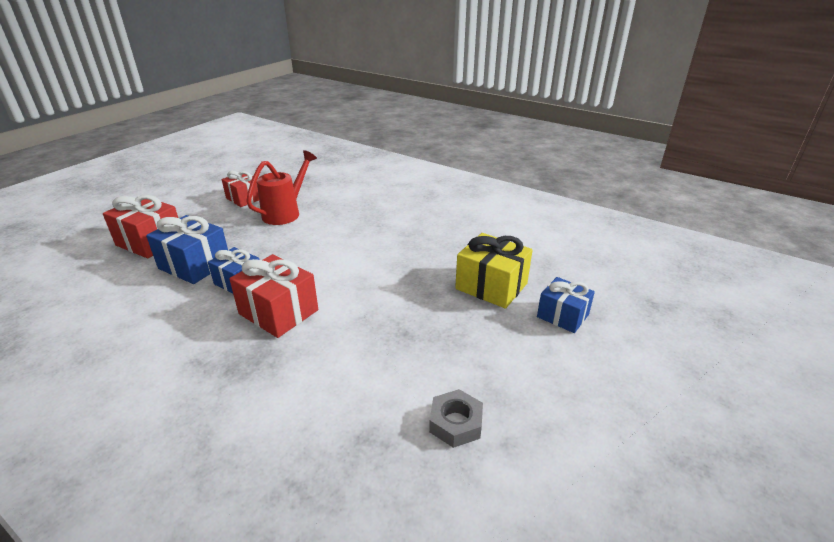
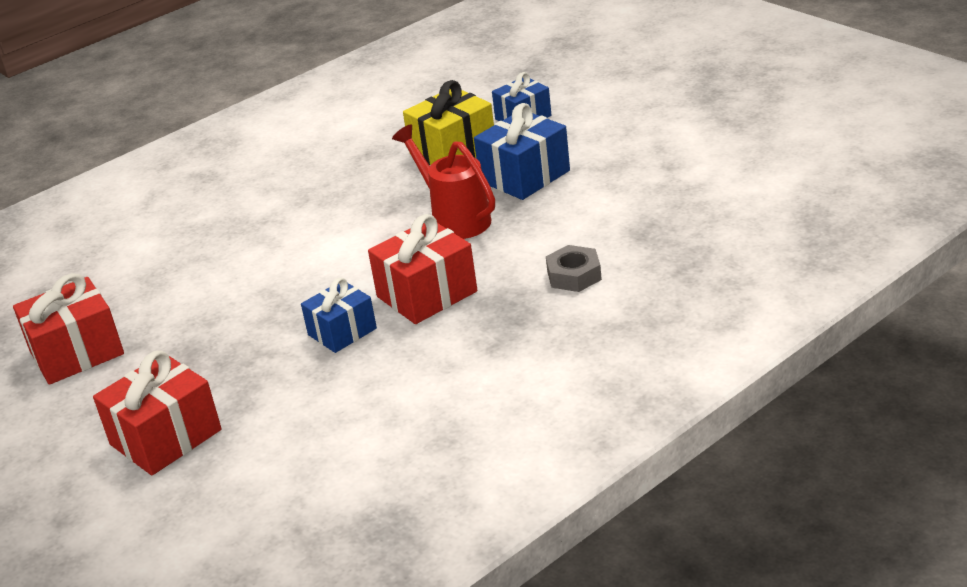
camera: 70 degrees left, 0 degrees up
blue gift [146,215,228,284] -> blue gift moved to [474,103,570,200]
red gift [222,171,259,207] -> red gift [13,273,124,385], size x1.50
red watering can [246,150,317,225] -> red watering can moved to [392,124,495,239]
grey nut [429,389,483,448] -> grey nut moved to [546,245,602,292]

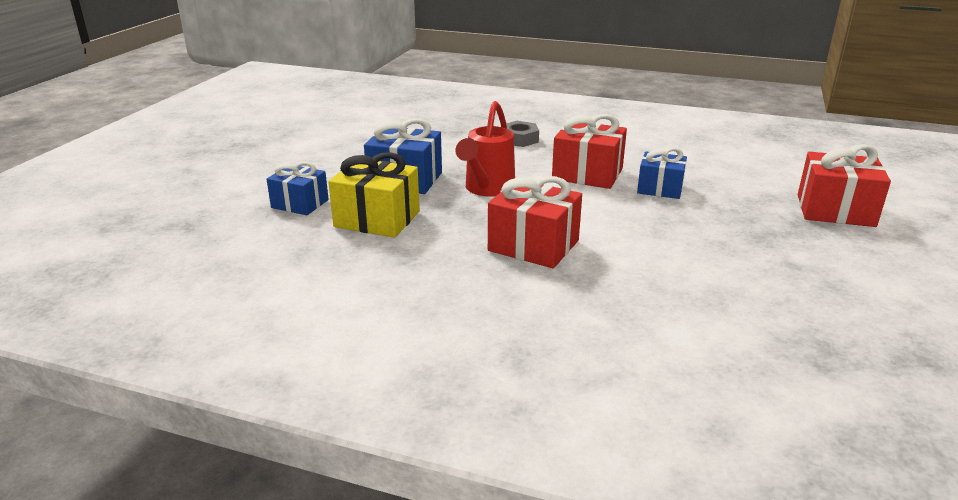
camera: 125 degrees left, 5 degrees down
red gift [13,273,124,385] -> red gift moved to [488,176,582,268]

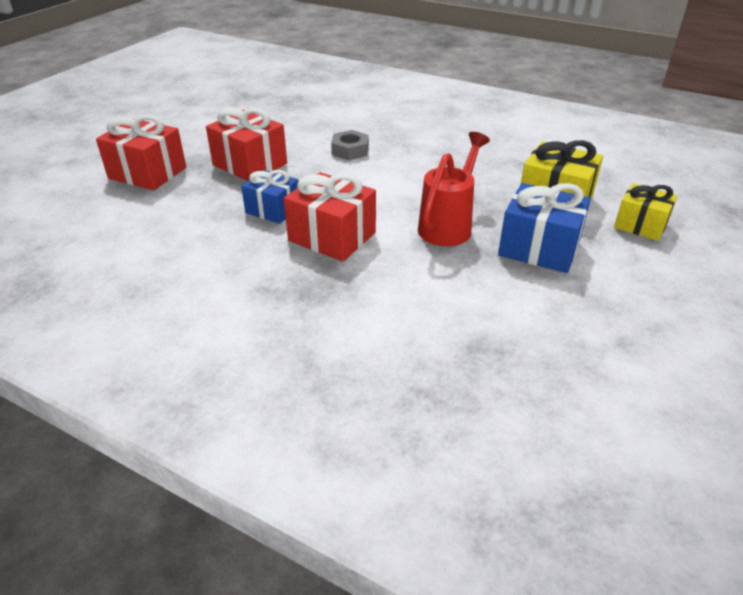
camera: 170 degrees left, 10 degrees up
blue gift [267,162,329,215] -> yellow gift [614,183,678,241]
red gift [488,176,582,268] -> red gift moved to [206,108,287,181]
grey nut [506,121,539,147] -> grey nut moved to [331,130,369,160]

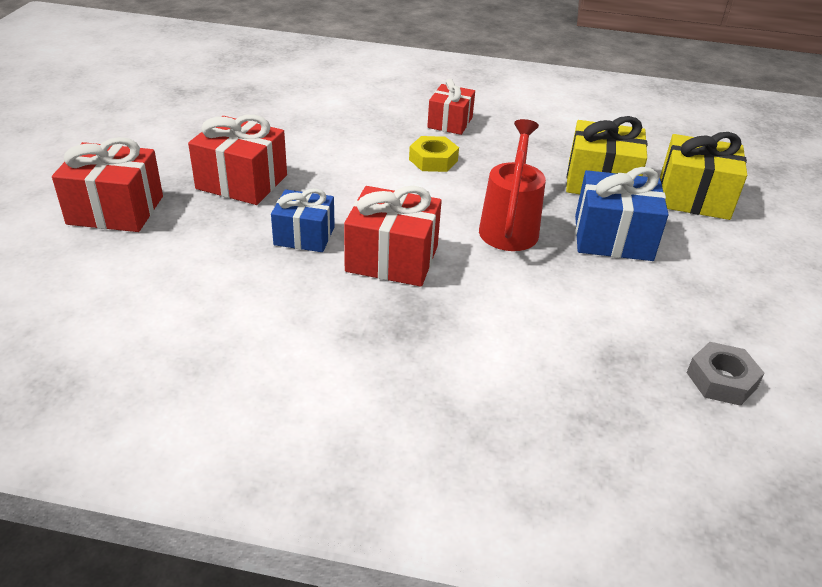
camera: 20 degrees left, 0 degrees up
grey nut [331,130,369,160] -> grey nut moved to [687,342,765,406]
yellow gift [614,183,678,241] -> yellow gift [660,132,747,220], size x1.50
none -> yellow nut [409,136,459,172]
none -> red gift [427,79,475,135]

